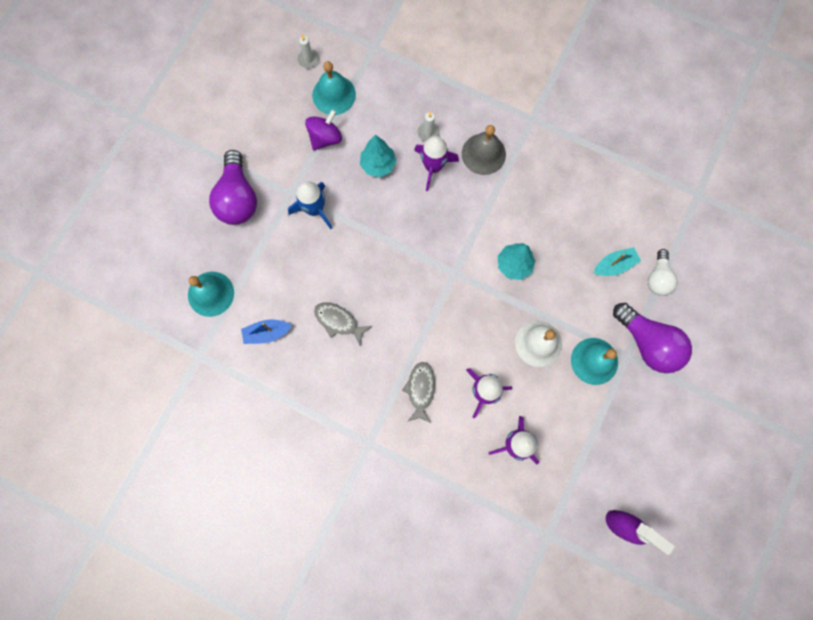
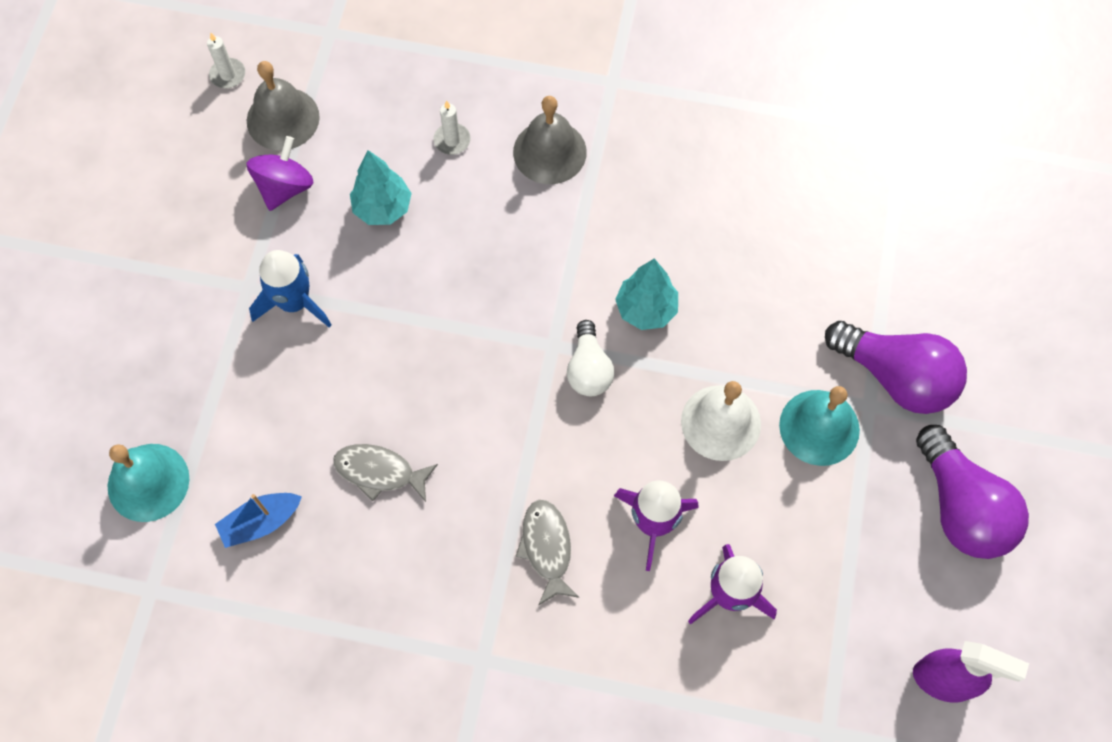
camera: 15 degrees left, 10 degrees down
purple light bulb [209,150,257,225] -> purple light bulb moved to [916,425,1029,559]
turquoise bell [312,61,356,115] -> grey bell [247,61,320,151]
purple rocket [414,136,459,191] -> none
turquoise boat [594,247,641,276] -> none
white light bulb [648,249,678,296] -> white light bulb moved to [567,320,614,396]

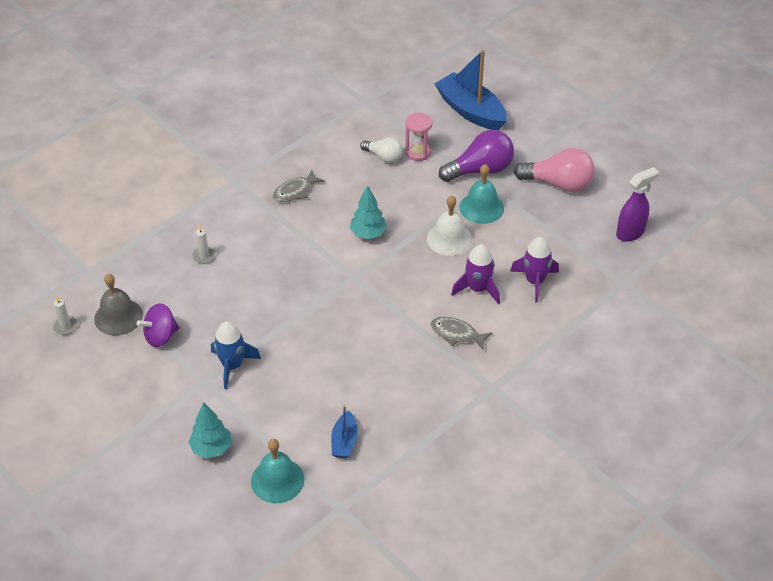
camera: 55 degrees left, 20 degrees down
purple spinning top [246,136,314,211] -> purple spinning top turned 90 degrees counterclockwise [137,303,179,347]
grey fish [333,444,438,502] -> grey fish moved to [273,169,325,202]
turquoise tree [350,150,412,225] -> turquoise tree moved to [188,402,231,459]
grey bell [513,96,587,184] -> none
white light bulb [567,320,614,396] -> white light bulb moved to [360,137,403,163]
purple light bulb [916,425,1029,559] -> pink light bulb [514,148,595,192]
none -> pink hourglass [405,113,432,161]
none -> blue boat [434,50,507,130]

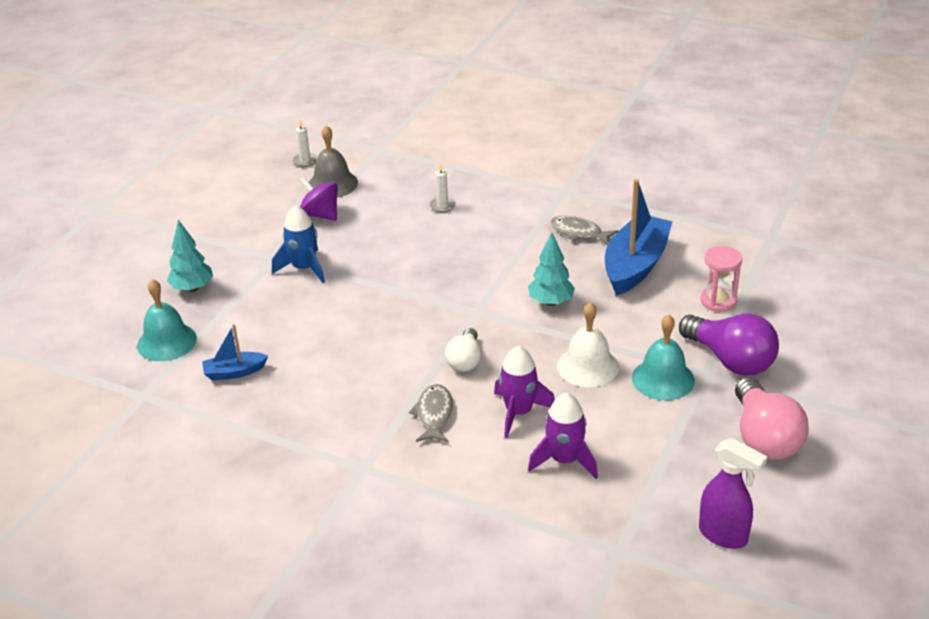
camera: 70 degrees right, 10 degrees down
white light bulb [360,137,403,163] -> white light bulb moved to [445,328,482,372]
blue boat [434,50,507,130] -> blue boat moved to [605,179,673,296]

